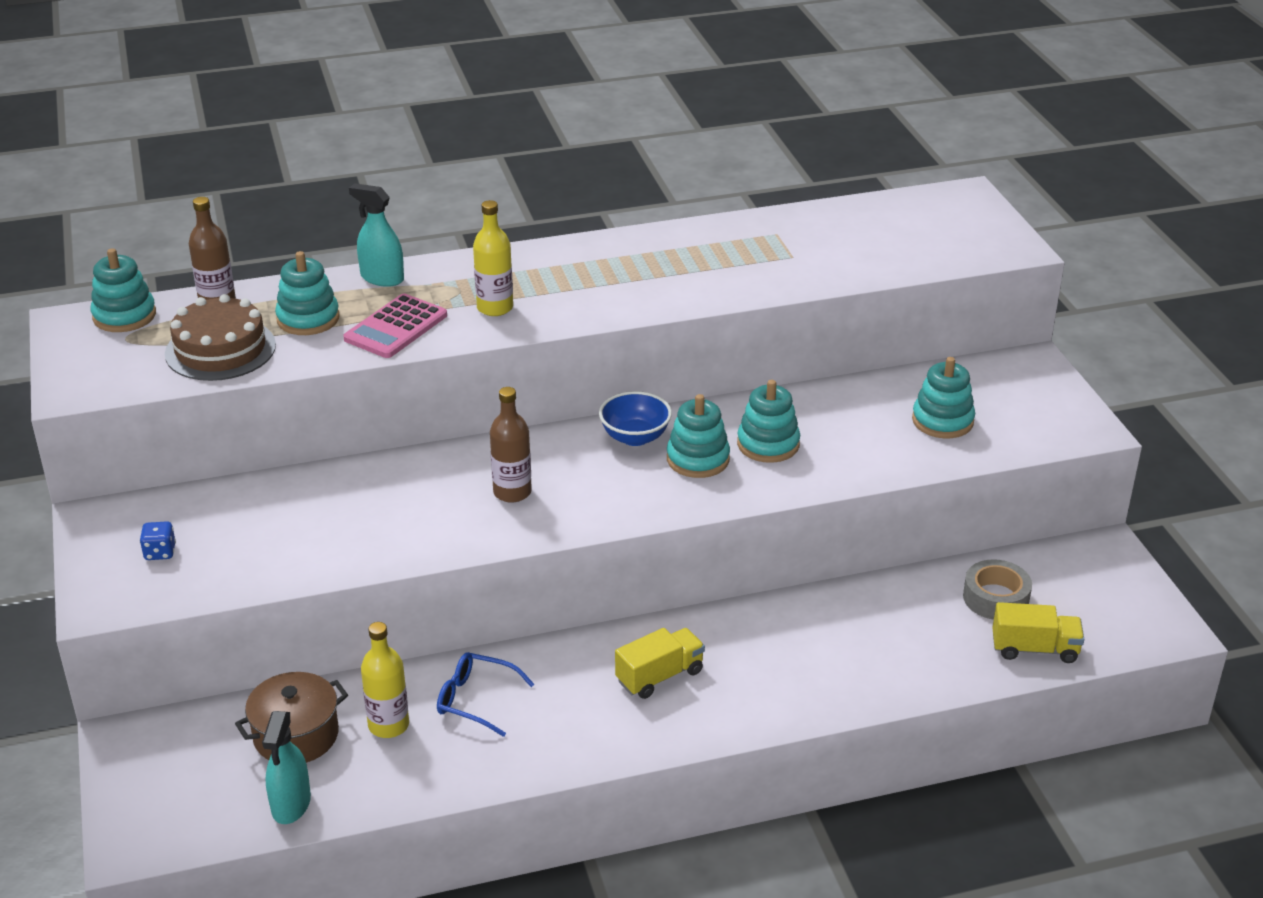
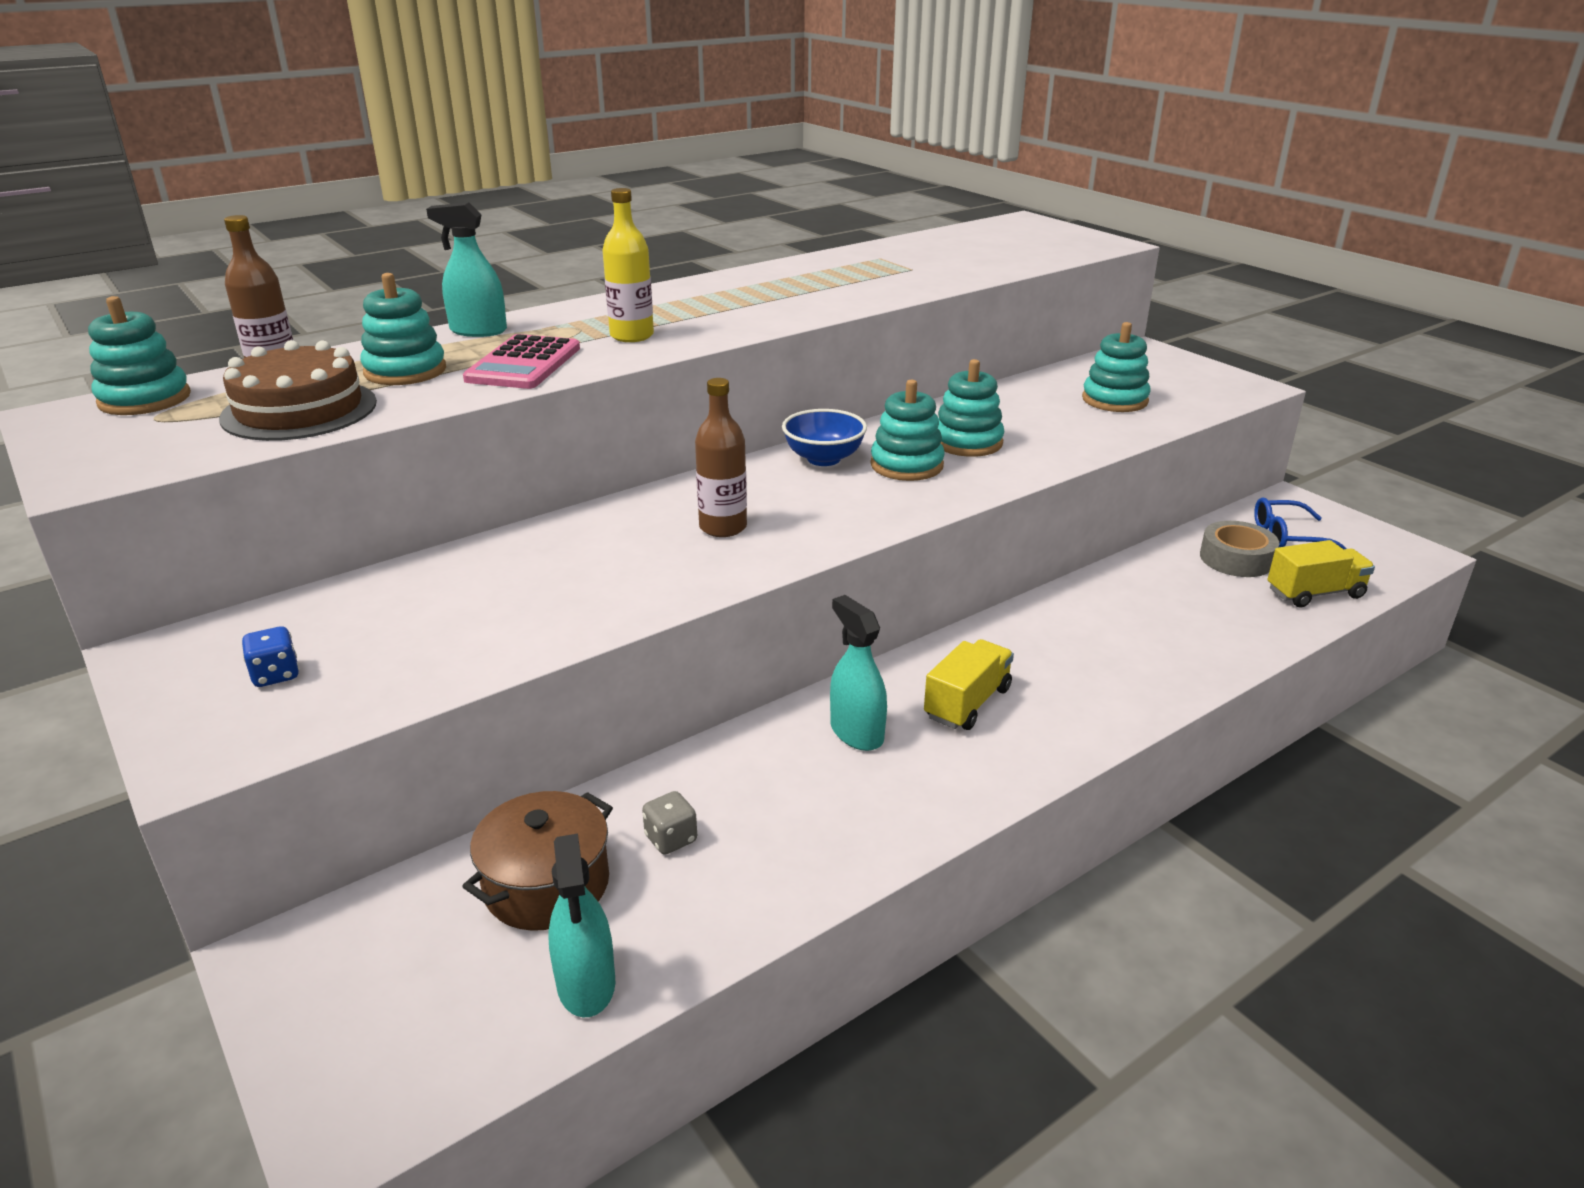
camera: 20 degrees left, 5 degrees down
yellow bottle [361,622,409,738] -> grey dice [642,791,697,854]
blue glasses [437,652,534,737] -> blue glasses moved to [1254,497,1347,549]
none -> turquoise spray bottle [830,595,887,751]

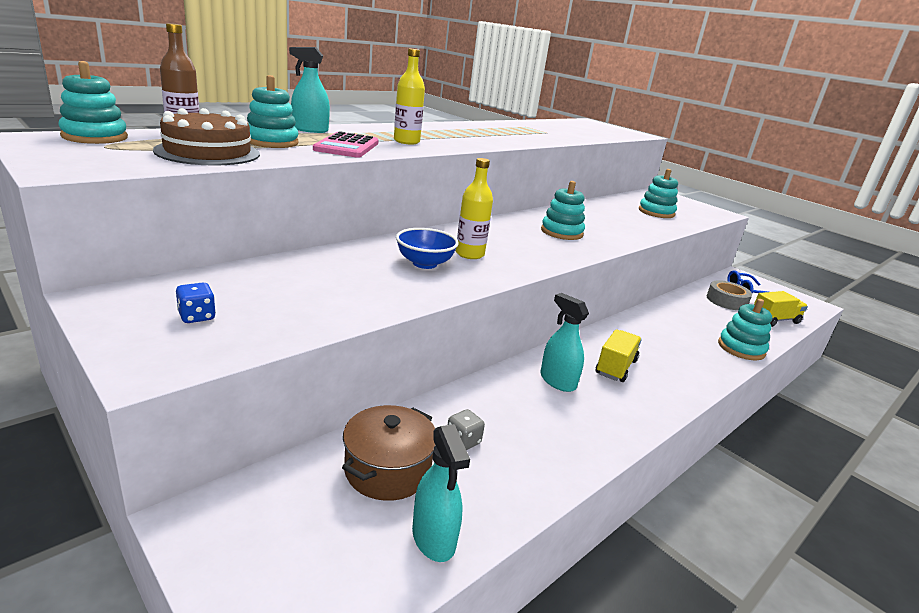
camera: 10 degrees left, 5 degrees down
brown bottle [695,378,747,537] -> yellow bottle [456,158,493,259]
blue bowl [782,409,867,466] -> blue bowl moved to [396,228,459,269]
turquoise stacking toy [938,359,1004,457] -> turquoise stacking toy moved to [718,299,772,360]

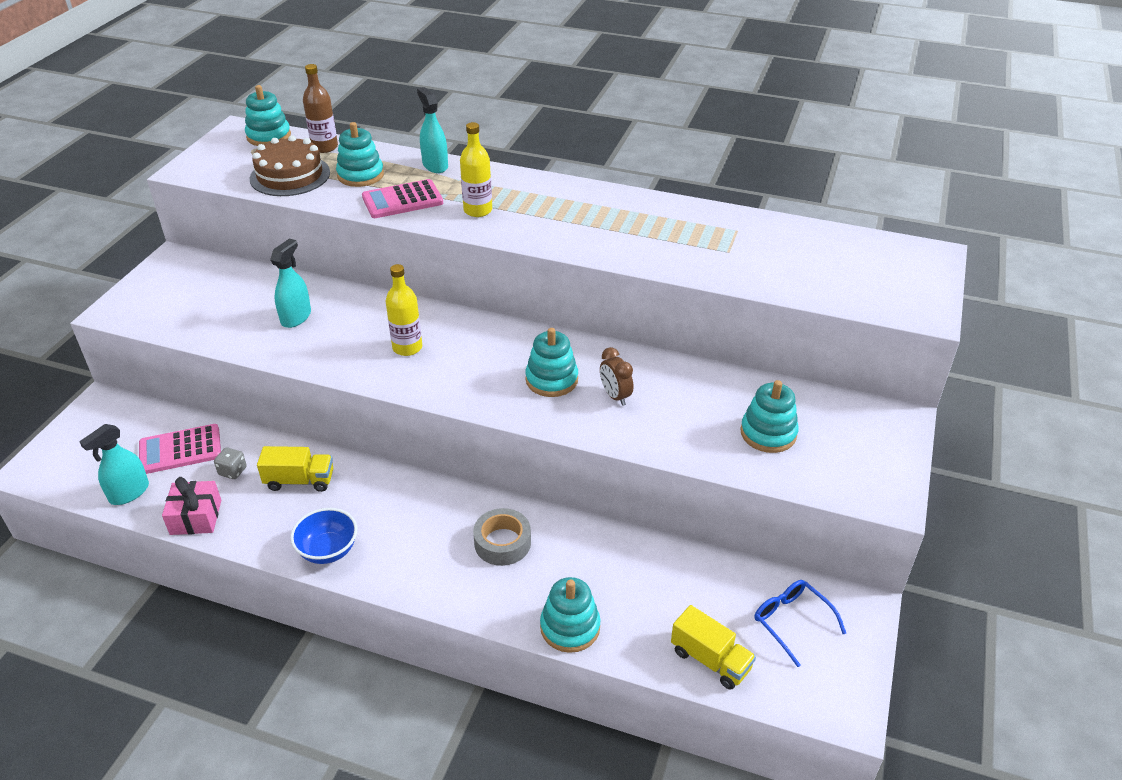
camera: 65 degrees right, 15 degrees up
blue dice [176,283,216,323] -> none
brown pot [342,405,435,501] -> pink calculator [139,424,221,474]
blue bowl [396,228,459,269] -> blue bowl moved to [290,508,357,564]
turquoise spray bottle [540,293,589,392] -> turquoise spray bottle moved to [270,238,311,328]
yellow truck [595,329,642,382] -> yellow truck moved to [257,446,333,492]
grey tape [707,280,752,310] -> grey tape moved to [473,508,531,566]
none -> pink gift [162,477,221,535]
none -> brown clock [600,347,633,406]

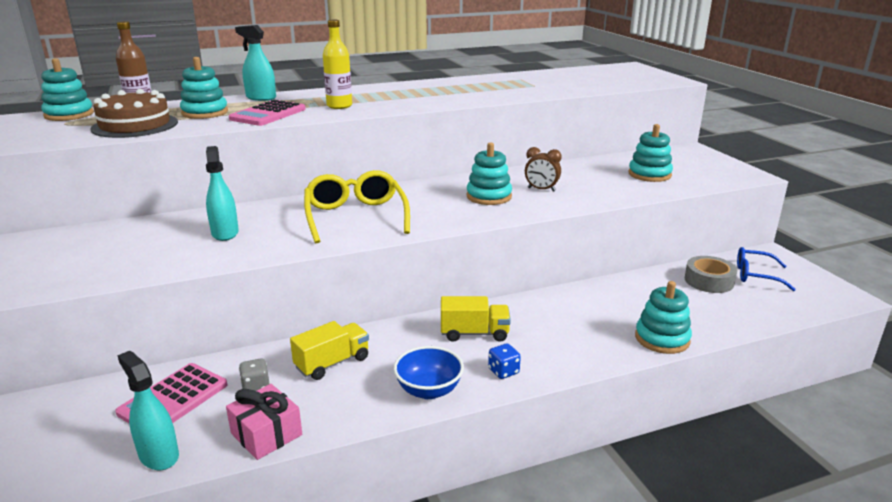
camera: 40 degrees left, 15 degrees down
turquoise spray bottle [79,424,149,505] -> turquoise spray bottle turned 135 degrees clockwise [117,351,179,470]
yellow bottle [385,264,422,356] -> yellow glasses [304,170,410,243]
grey tape [473,508,531,566] -> grey tape moved to [685,256,737,293]
yellow truck [671,605,756,690] -> yellow truck moved to [441,296,511,342]
none -> blue dice [488,343,521,379]

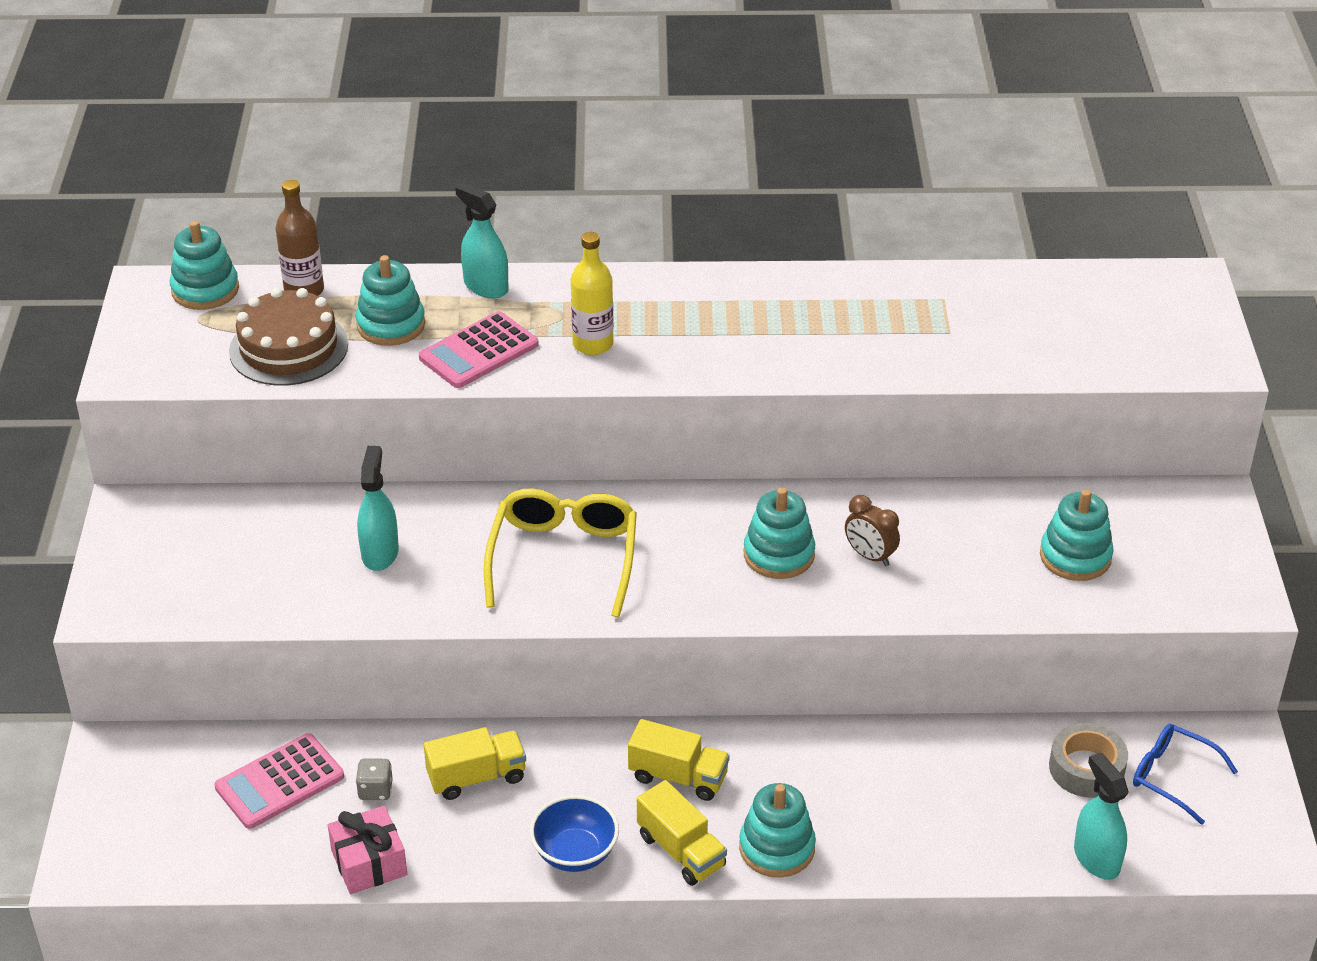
camera: 20 degrees right, 15 degrees up
turquoise spray bottle [117,351,179,470] -> turquoise spray bottle moved to [1074,752,1129,880]
blue dice [488,343,521,379] -> yellow truck [637,780,727,886]
turquoise stacking toy [635,281,692,354] -> turquoise stacking toy moved to [739,783,816,878]

